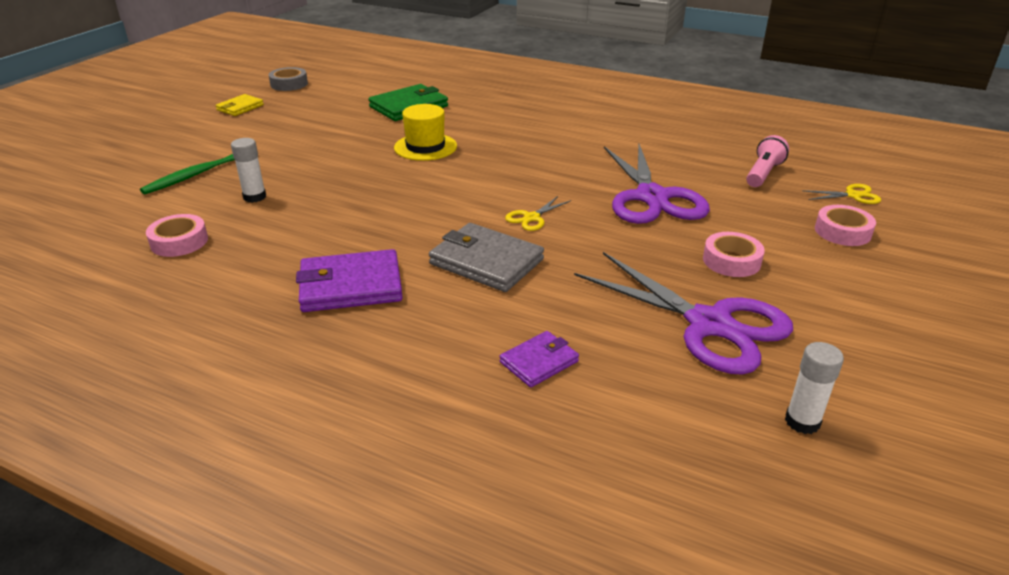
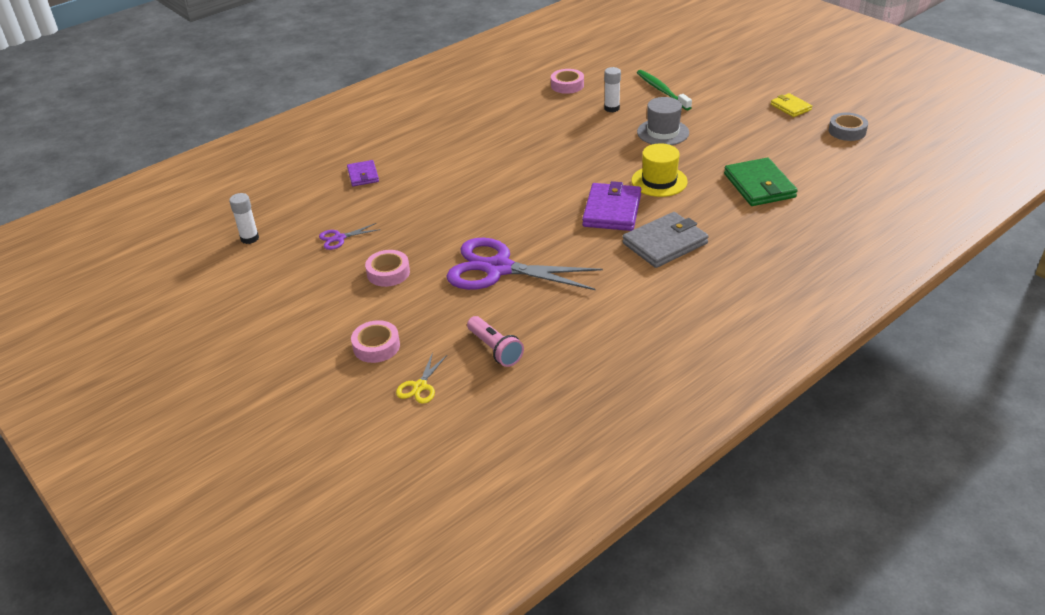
camera: 115 degrees right, 5 degrees up
purple wallet [296,249,403,312] -> purple wallet moved to [582,181,641,231]
grey wallet [429,223,544,292] -> grey wallet moved to [622,212,709,268]
yellow scissors [505,196,571,231] -> none
purple scissors [574,252,793,375] -> purple scissors [319,223,380,250], size x0.42
none -> grey hat [637,97,689,145]

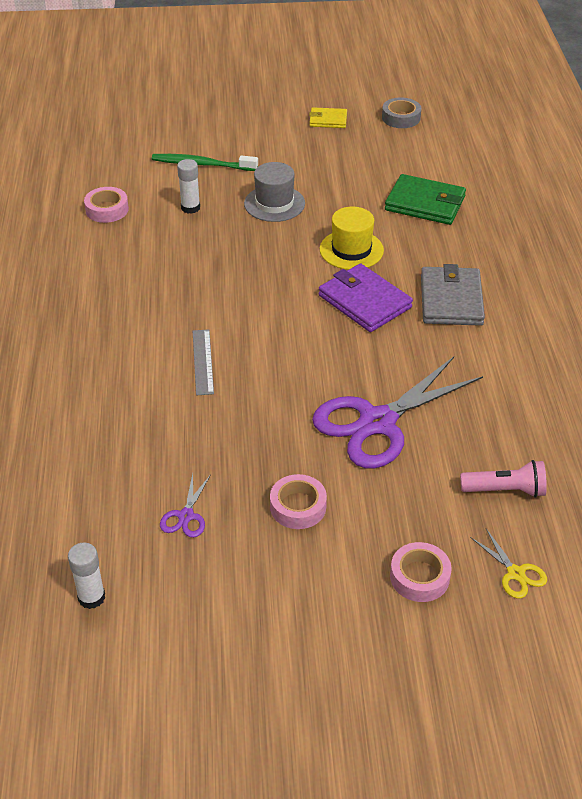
camera: 55 degrees left, 5 degrees up
purple wallet [347,160,379,186] -> none
none -> grey ruler [193,329,214,395]

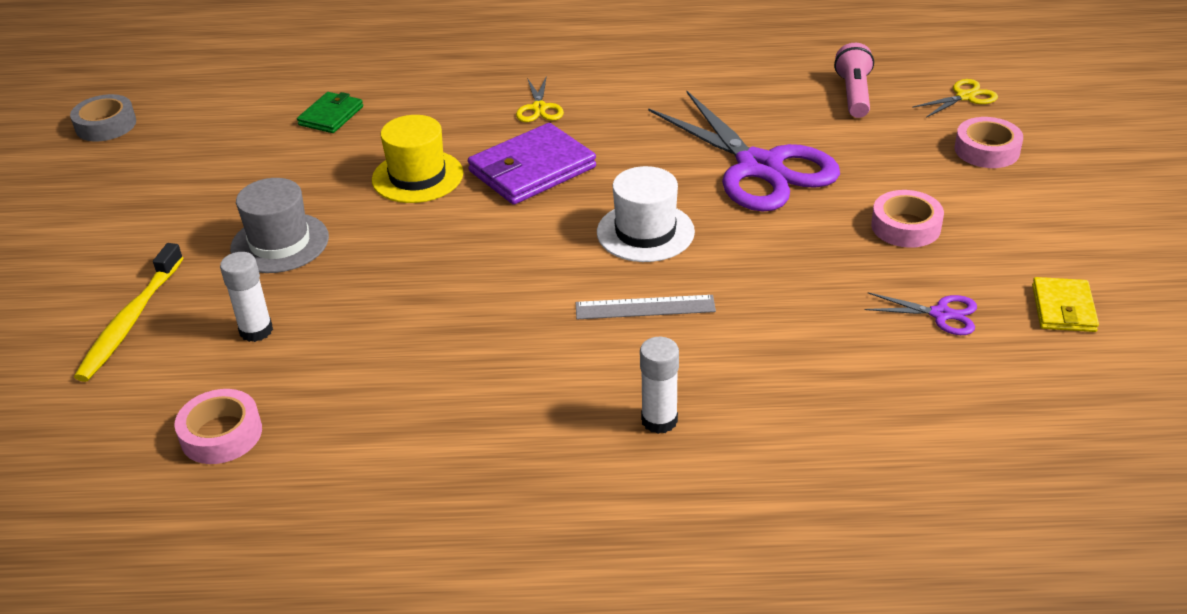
camera: 85 degrees left, 5 degrees down
white glue stick [68,543,105,609] -> white glue stick moved to [640,337,679,434]
green toothbrush [152,154,258,171] -> yellow toothbrush [74,243,183,382]
yellow wallet [309,107,347,128] -> yellow wallet moved to [1032,277,1099,332]
green wallet [385,174,466,225] -> green wallet [297,92,363,133], size x0.58
grey wallet [421,264,485,326] -> yellow scissors [516,75,564,122]
none -> white hat [597,166,695,262]

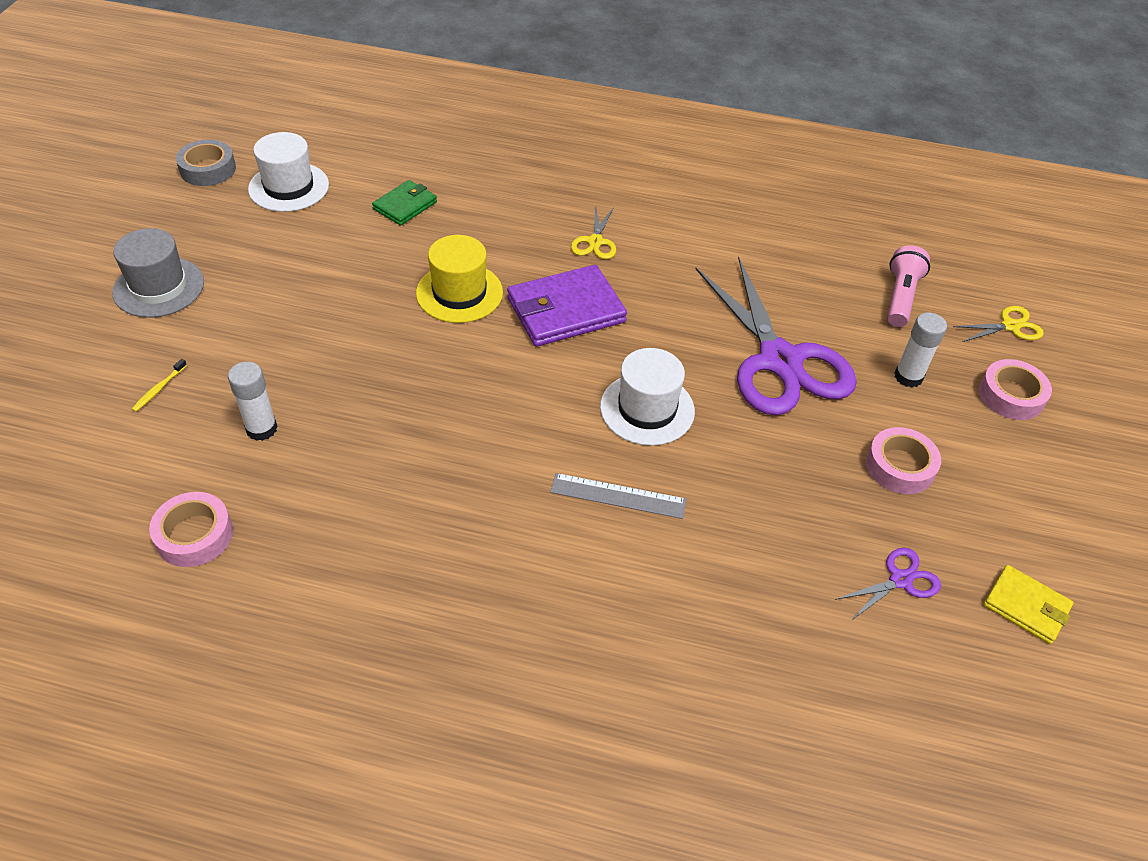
camera: 10 degrees right, 10 degrees up
yellow toothbrush [74,243,183,382] -> yellow toothbrush [132,359,187,412], size x0.41
grey hat [230,178,329,273] -> grey hat moved to [112,228,204,318]
white glue stick [640,337,679,434] -> white glue stick moved to [895,312,947,388]
purple scissors [865,292,977,335] -> purple scissors turned 60 degrees counterclockwise [835,548,941,621]
yellow wallet [1032,277,1099,332] -> yellow wallet turned 75 degrees counterclockwise [984,565,1074,644]
none -> white hat [248,132,329,212]

